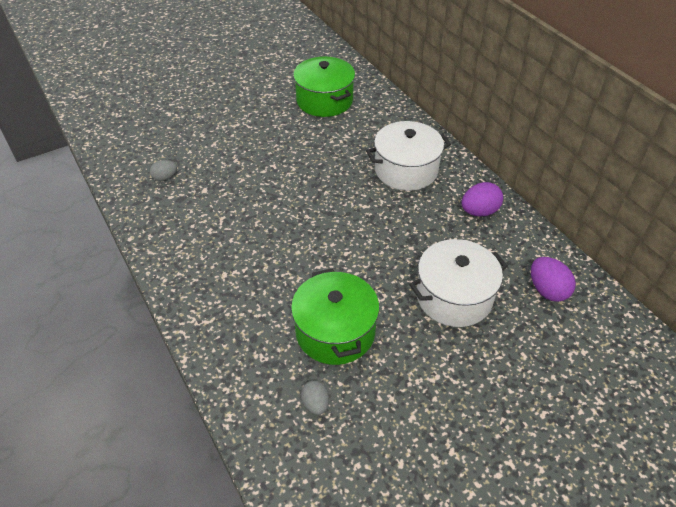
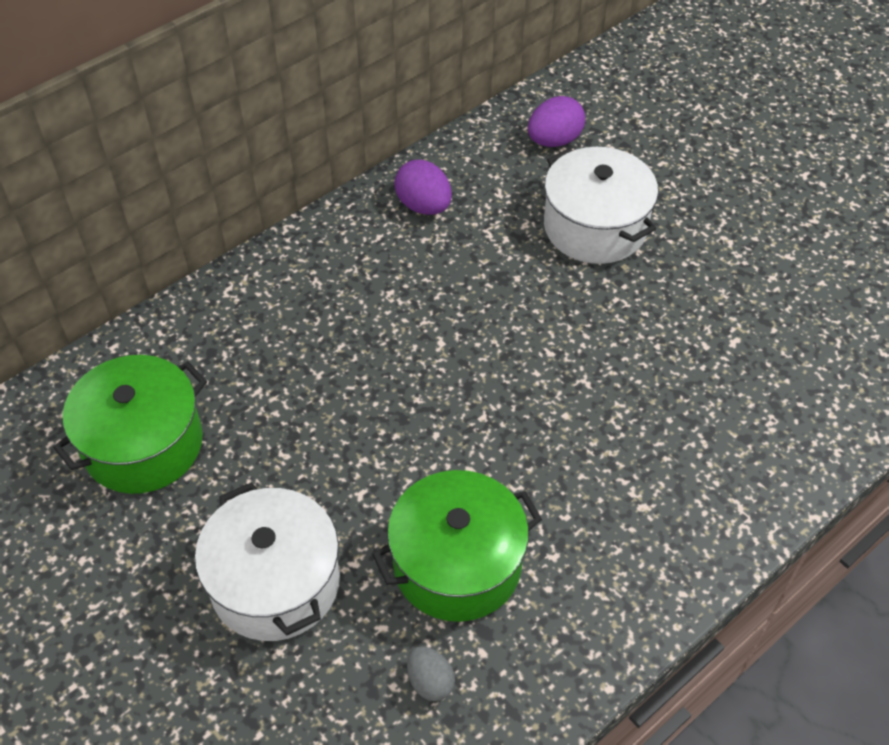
camera: 100 degrees left, 5 degrees up
green pot [291,268,379,365] -> green pot moved to [372,470,542,622]
grey egg [301,380,329,415] -> none
white pot [366,121,451,191] -> white pot moved to [195,482,340,641]

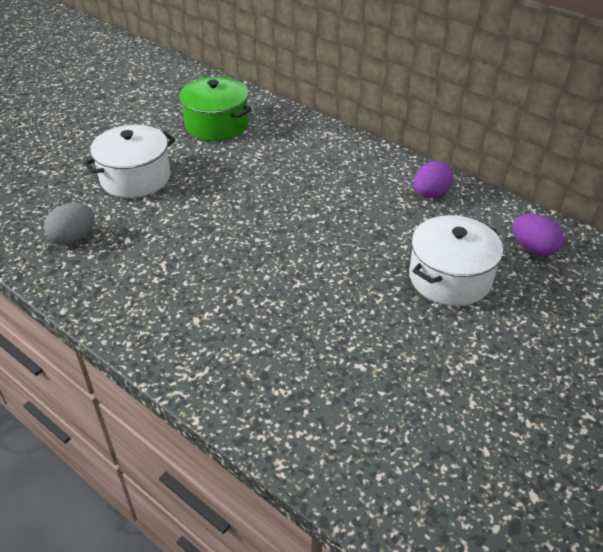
camera: 80 degrees right, 10 degrees down
green pot [372,470,542,622] -> none
grey egg [407,646,455,701] -> grey egg [44,203,94,245], size x1.56

